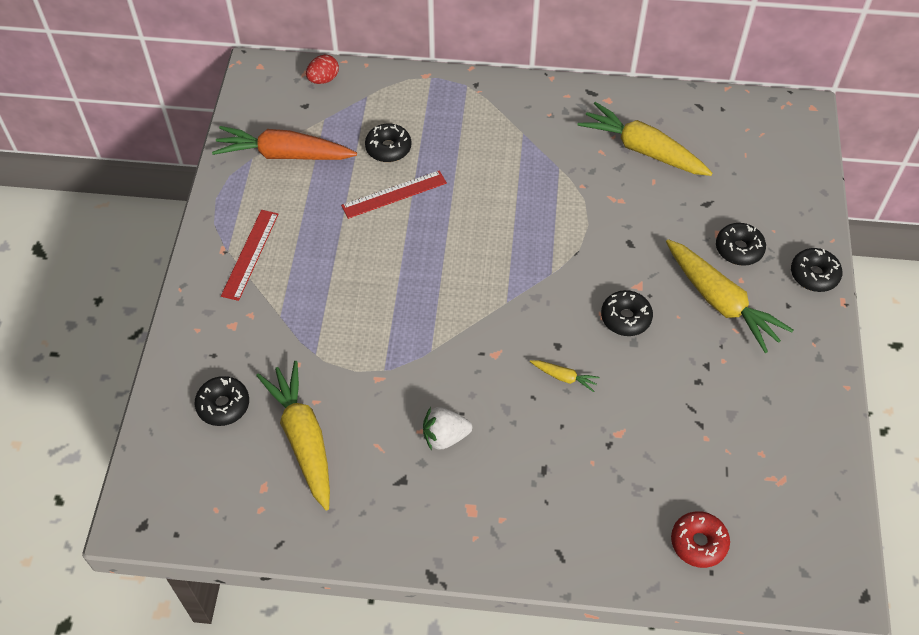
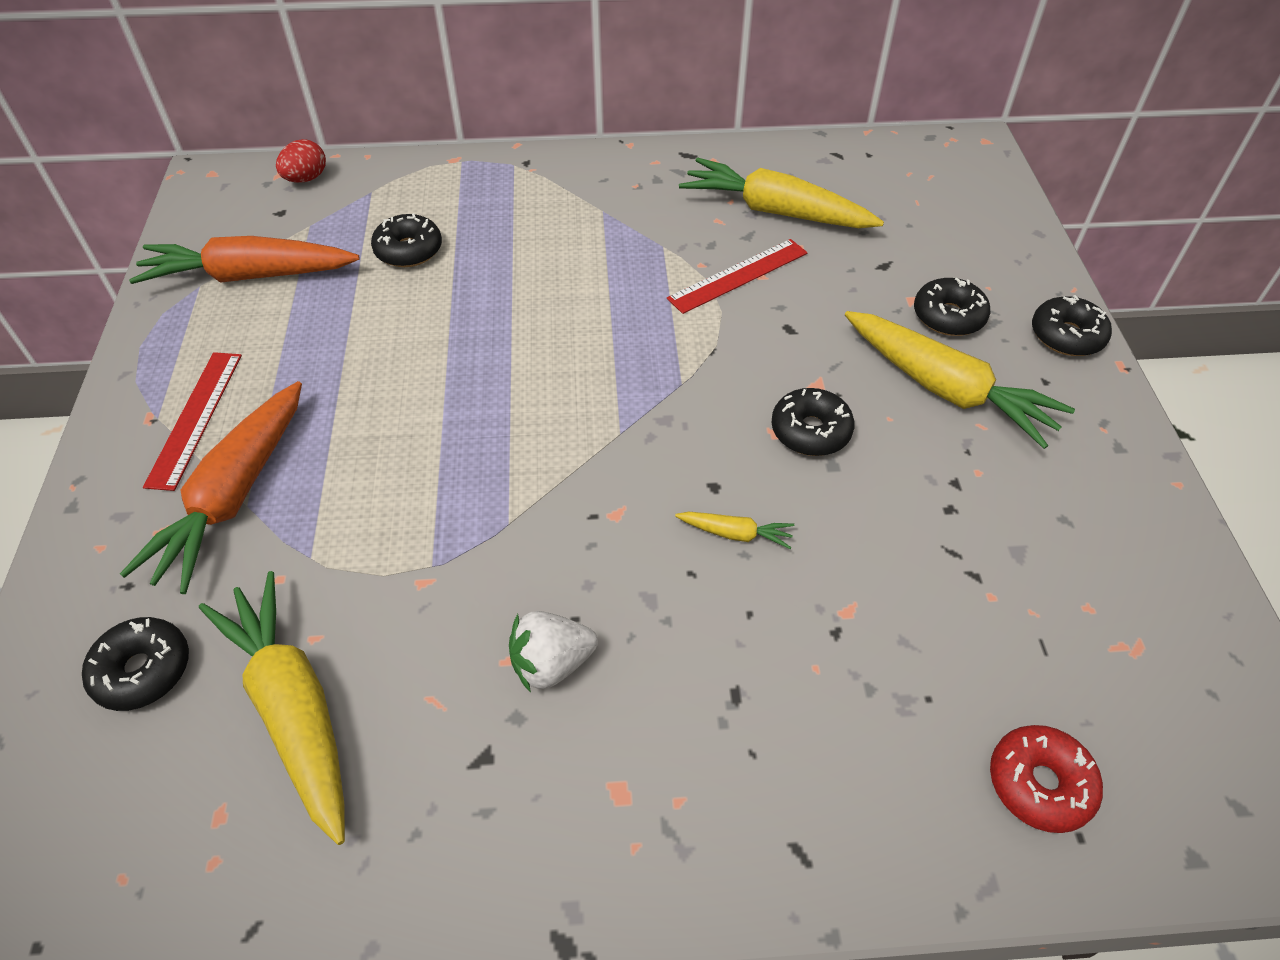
camera: 10 degrees left, 5 degrees down
red ruler [341,170,447,219] -> red ruler moved to [667,239,808,314]
none -> orange carrot [120,381,302,594]

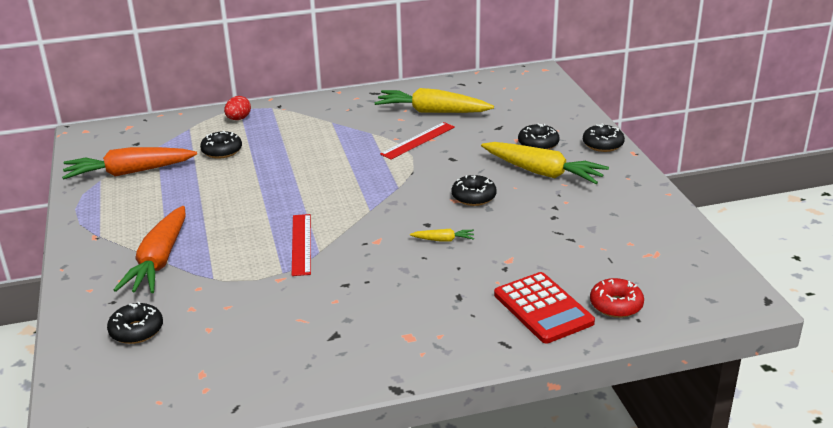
camera: 10 degrees left, 20 degrees down
red ruler [143,352,242,491] -> red ruler moved to [292,214,311,276]
yellow carrot [199,571,345,845] -> none
red egg [276,139,326,183] -> red egg moved to [224,96,251,120]
white strawberry [509,611,598,692] -> none
none -> red calculator [494,272,595,343]

